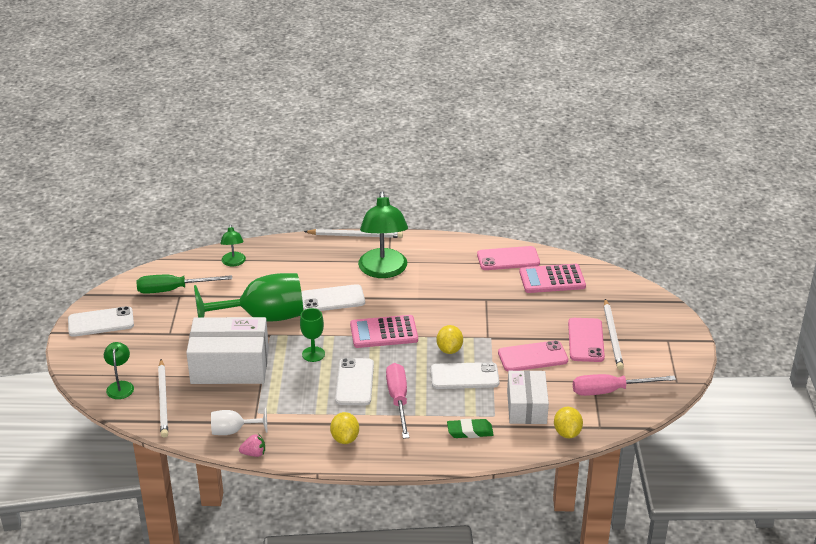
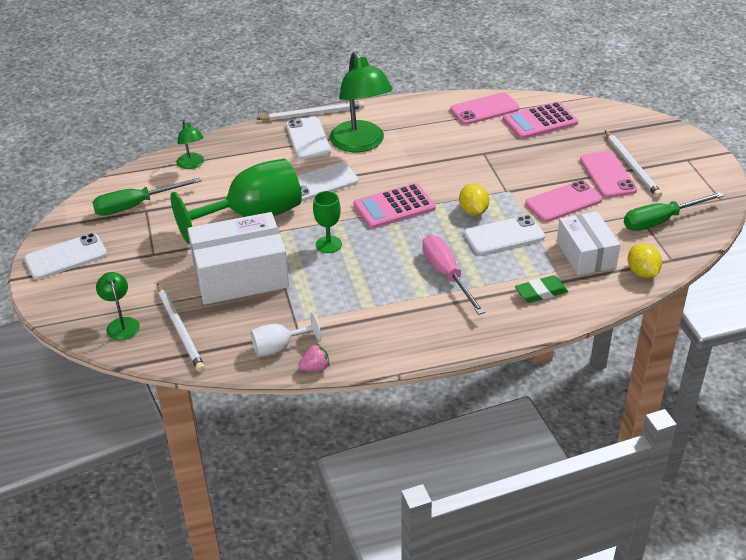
camera: 15 degrees left, 5 degrees up
yellow lemon [330,412,359,444] -> none
white phone [335,358,374,405] -> white phone moved to [286,117,331,159]
pink screwdriver [573,374,676,396] -> green screwdriver [624,192,724,231]

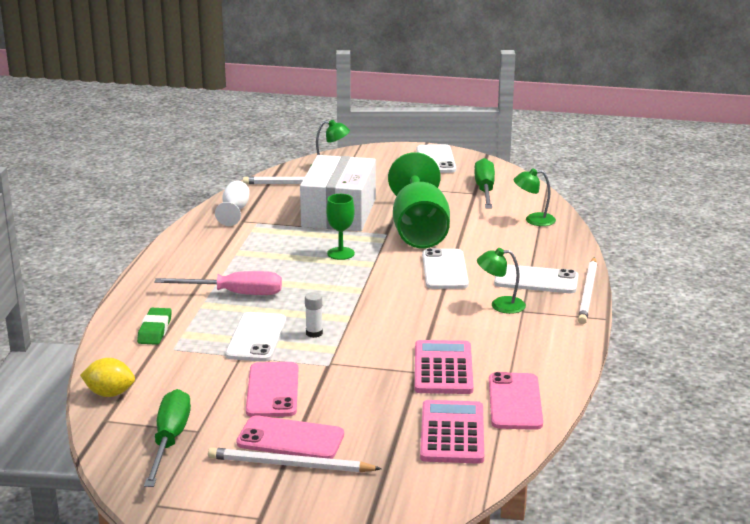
camera: 115 degrees right, 15 degrees down
pink strawberry [298,344,330,371] -> none
green lamp [330,52,393,152] -> green lamp [477,248,526,314], size x0.49
pink calculator [353,183,436,229] -> pink calculator moved to [415,340,474,394]
yellow lemon [459,184,489,216] -> white glue stick [305,292,323,338]
white box [557,211,620,275] -> none

